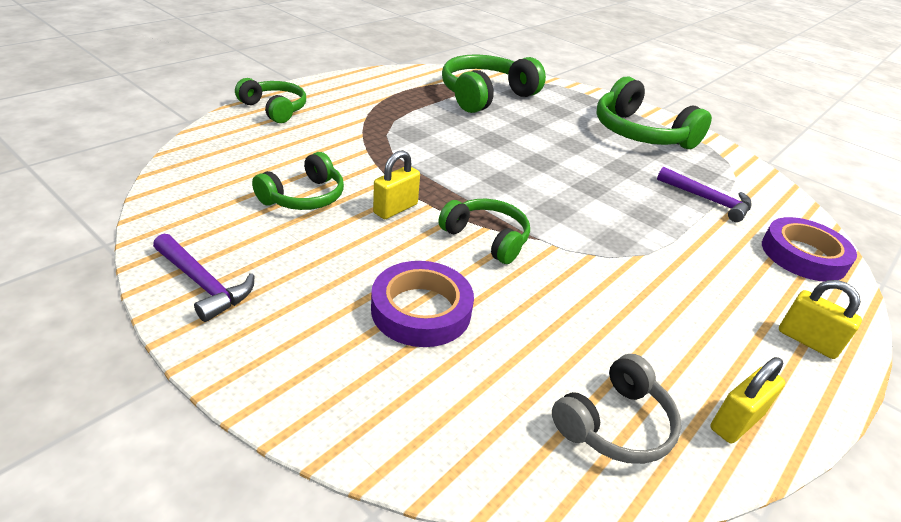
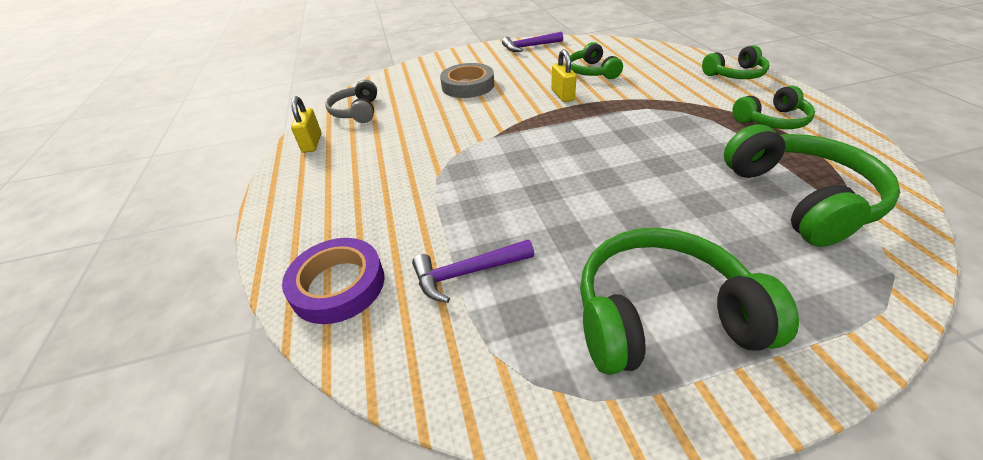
camera: 130 degrees right, 5 degrees up
purple tape [371,261,474,347] -> grey tape [440,63,494,98]
green headphones [438,199,530,264] -> green headphones moved to [733,86,815,129]
yellow padlock [779,280,862,359] -> none

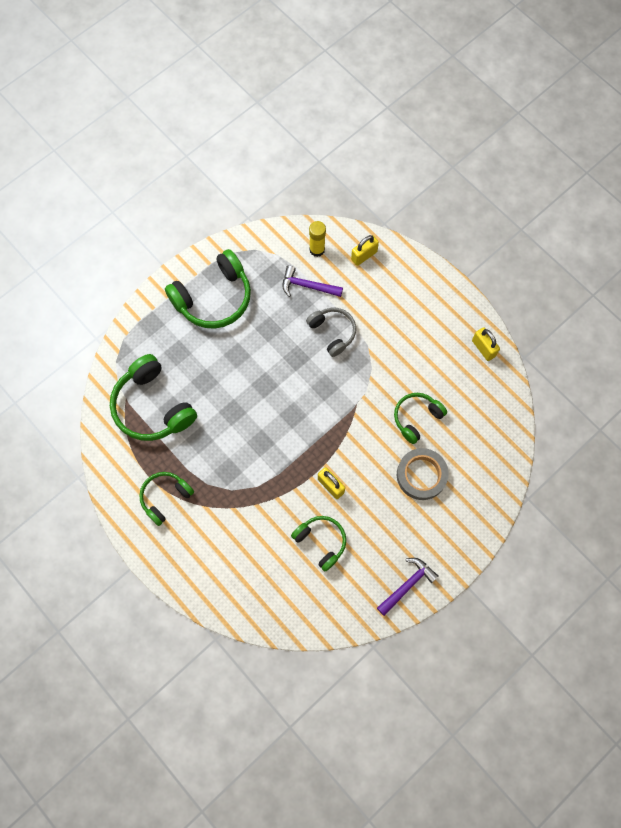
camera: 150 degrees right, 30 degrees up
purple tape [282,238,385,324] -> yellow padlock [351,235,379,266]
grey headphones [325,79,377,123] -> grey headphones moved to [306,307,356,357]
purple hammer [412,240,534,303] -> purple hammer turned 120 degrees counterclockwise [282,266,343,297]
green headphones [702,45,770,79] -> green headphones moved to [394,393,447,444]
none -> yellow glue stick [309,221,326,257]

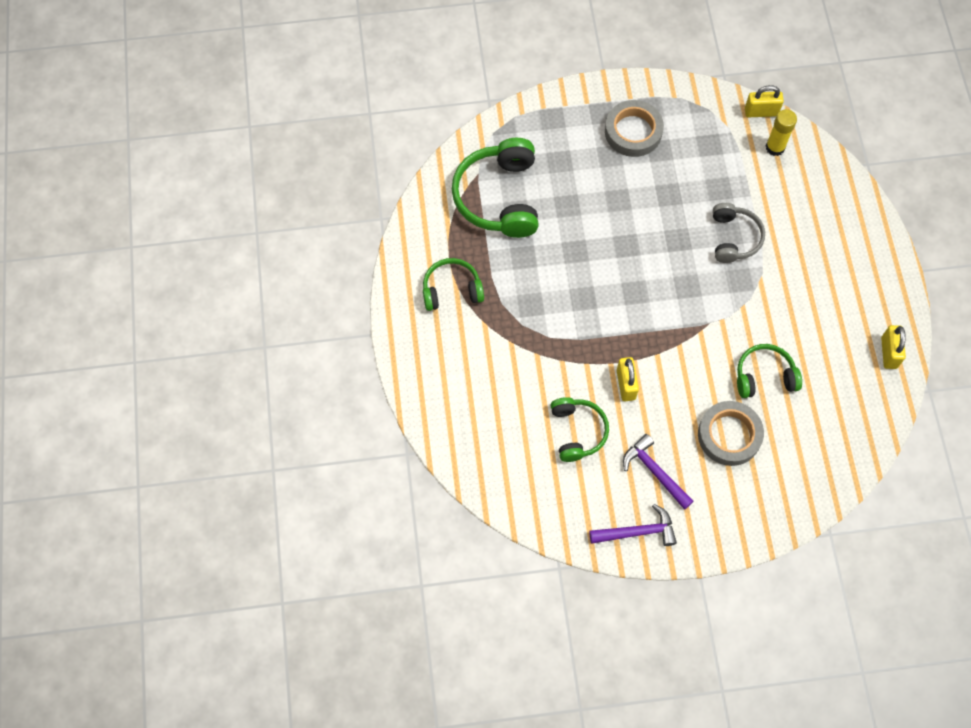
camera: 35 degrees right, 5 degrees down
green headphones [165,249,251,329] -> grey tape [605,100,664,157]
purple hammer [282,266,343,297] -> purple hammer moved to [623,434,694,510]
yellow padlock [351,235,379,266] -> yellow padlock moved to [745,85,784,118]

